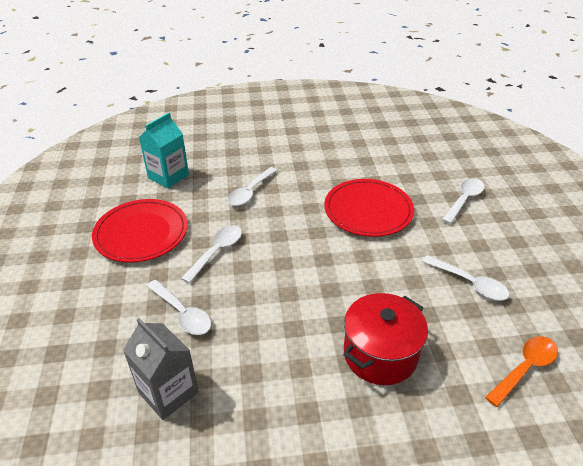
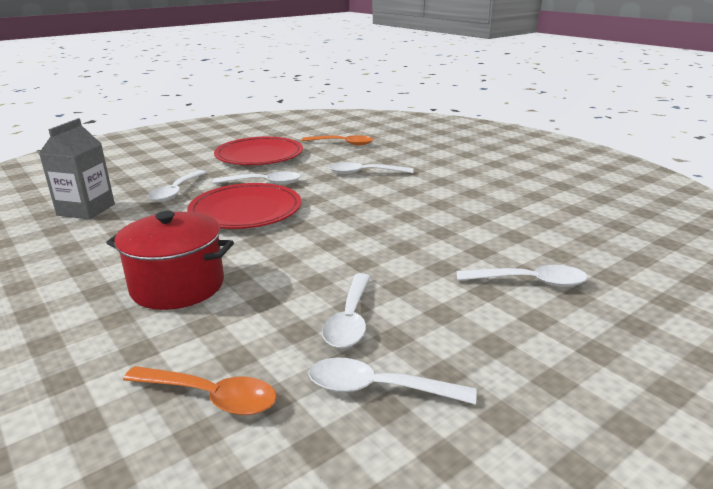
camera: 60 degrees right, 15 degrees down
turquoise carton [139,113,189,189] -> orange spoon [302,135,373,146]
red plate [324,179,414,237] -> red plate moved to [187,183,301,229]
none -> white spoon [308,357,477,404]

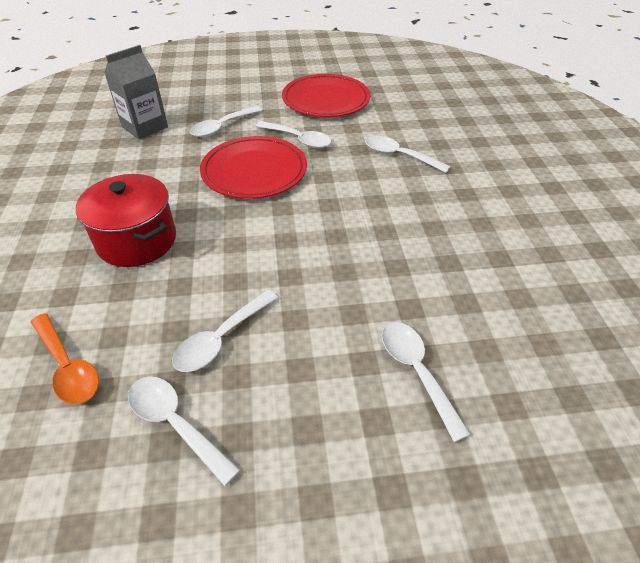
camera: 30 degrees right, 20 degrees up
orange spoon [302,135,373,146] -> none
white spoon [457,265,588,287] -> white spoon turned 150 degrees counterclockwise [382,322,471,442]

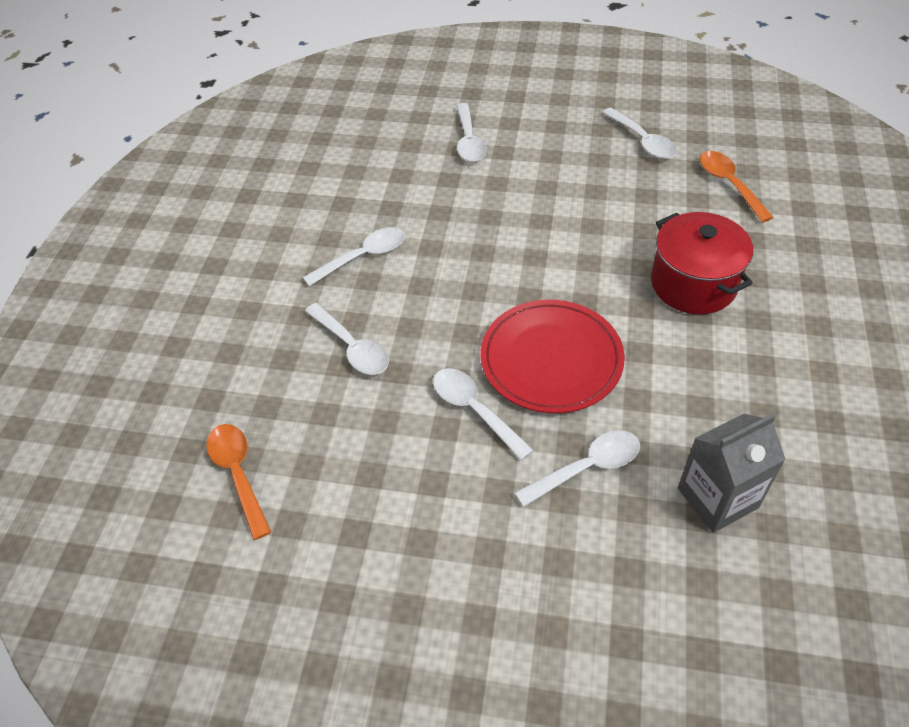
camera: 160 degrees left, 5 degrees up
white spoon [172,290,278,372] -> white spoon moved to [303,227,405,286]
red plate [282,74,370,117] -> none
none -> orange spoon [206,424,271,540]

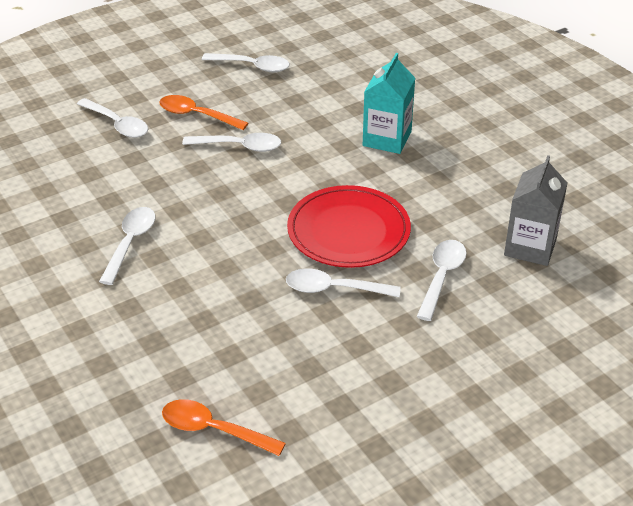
camera: 45 degrees left, 10 degrees down
white spoon [305,303,389,375] -> white spoon moved to [182,133,281,152]
red pot [651,212,753,314] -> turquoise carton [363,53,415,154]
orange spoon [700,151,774,222] -> orange spoon moved to [159,95,248,130]

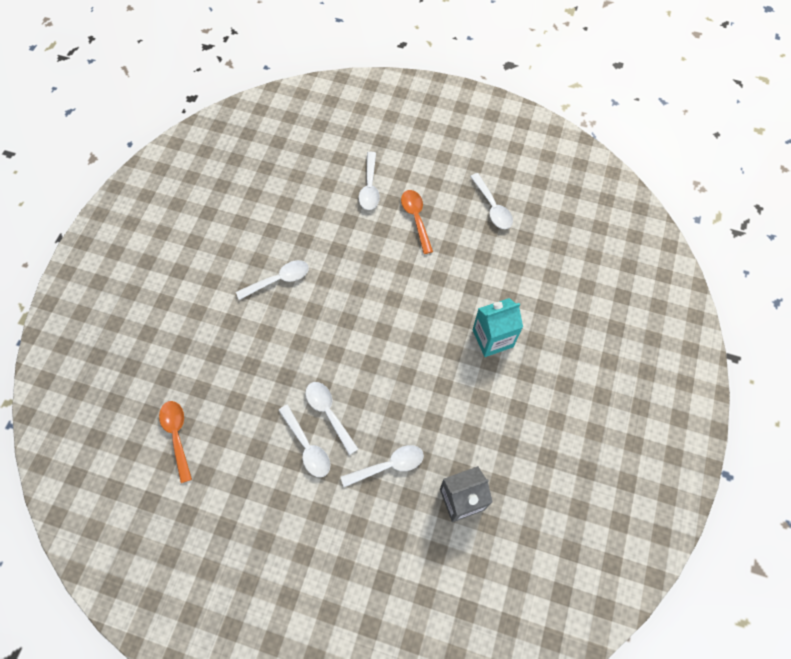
camera: 50 degrees right, 25 degrees up
white spoon [182,133,281,152] -> white spoon moved to [278,404,330,477]
red plate [287,185,411,268] -> none

